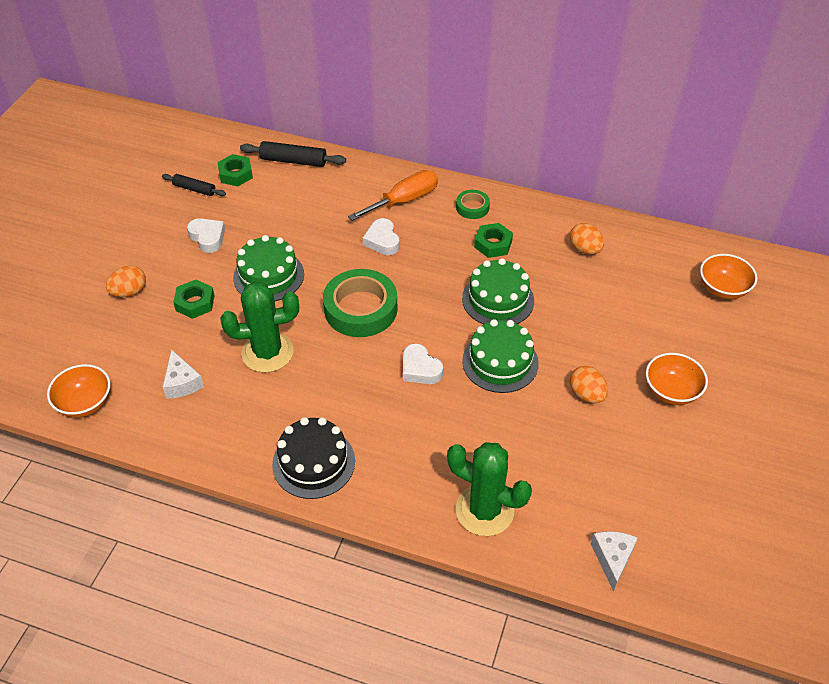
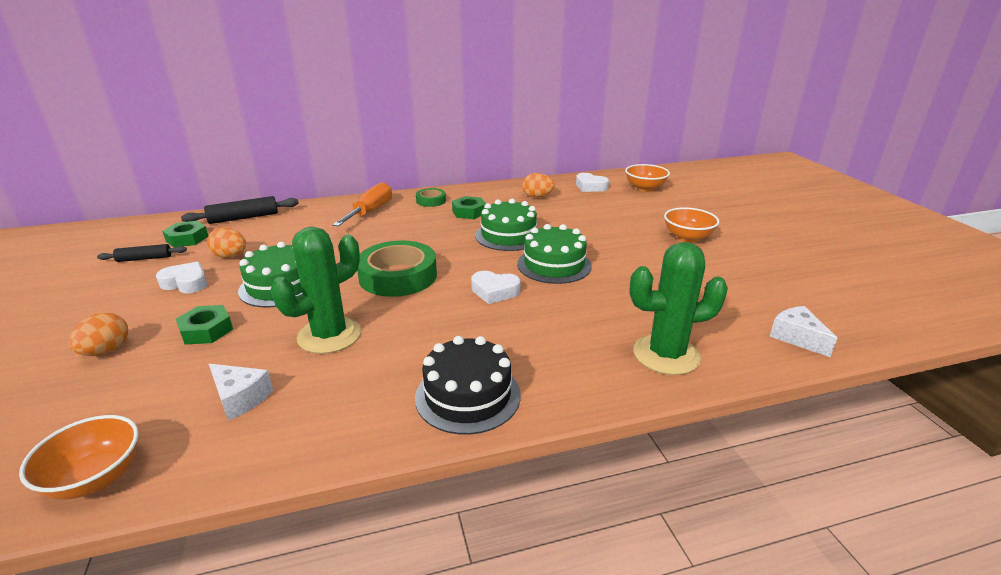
camera: 35 degrees left, 20 degrees down
white heart [363,218,400,255] -> white heart moved to [576,173,609,192]
orange egg [570,366,608,403] -> orange egg moved to [207,227,246,258]

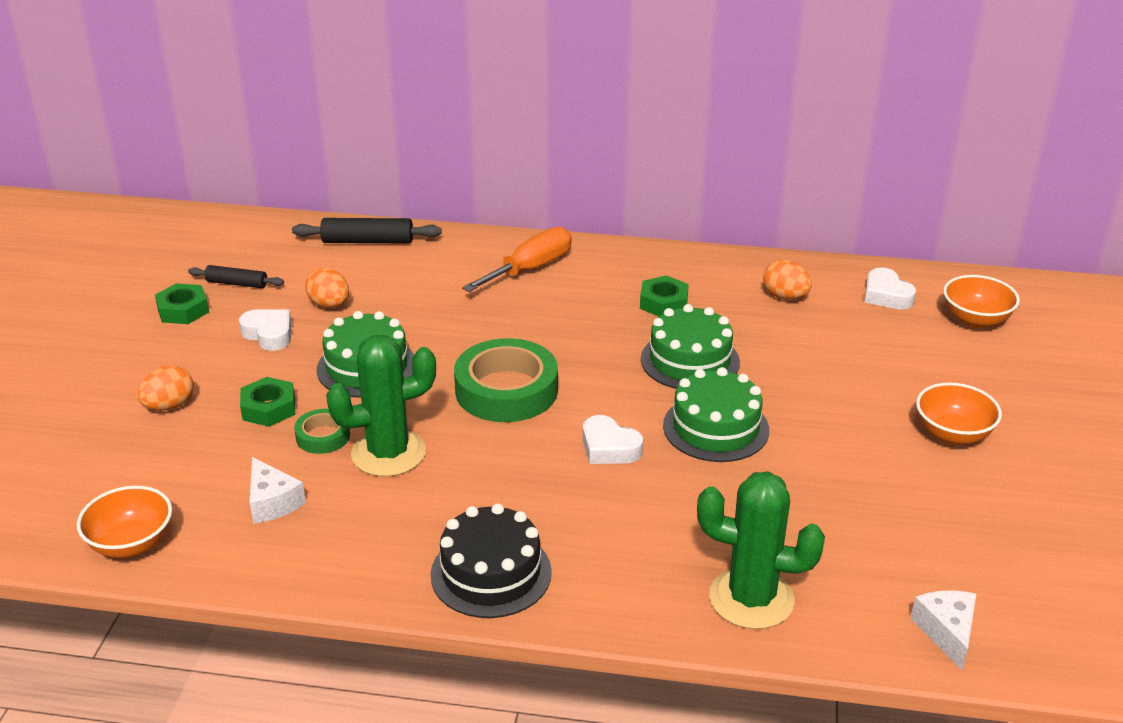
camera: 25 degrees right, 5 degrees up
green nut [162,221,208,248] -> green nut moved to [155,283,209,324]
green tape [416,188,446,207] -> green tape moved to [294,409,350,454]

